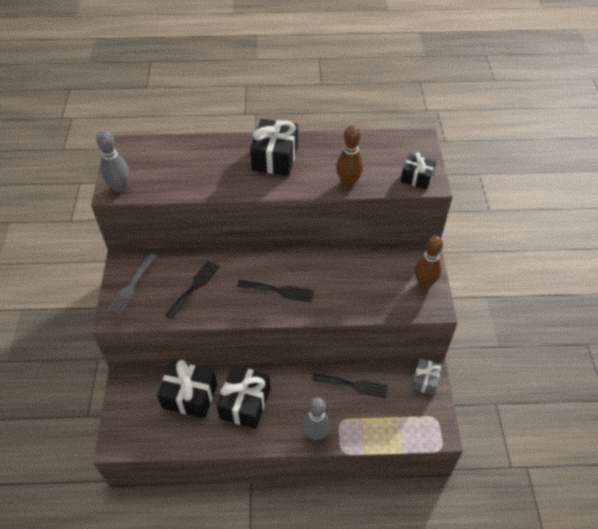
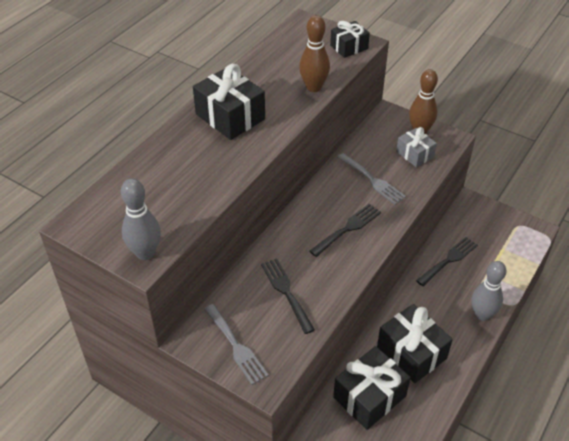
camera: 55 degrees left, 5 degrees down
grey gift [412,358,442,395] -> grey gift moved to [396,127,437,167]
none -> grey fork [337,153,406,205]

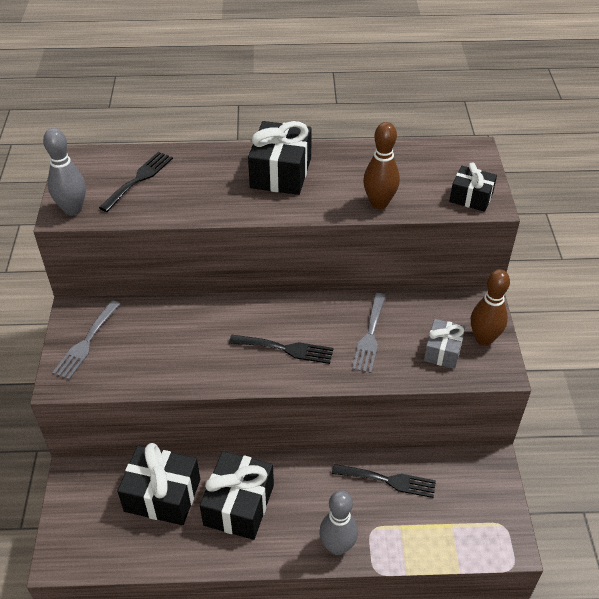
camera: 55 degrees right, 0 degrees up
black fork [261,258,315,334] -> black fork moved to [99,152,173,212]

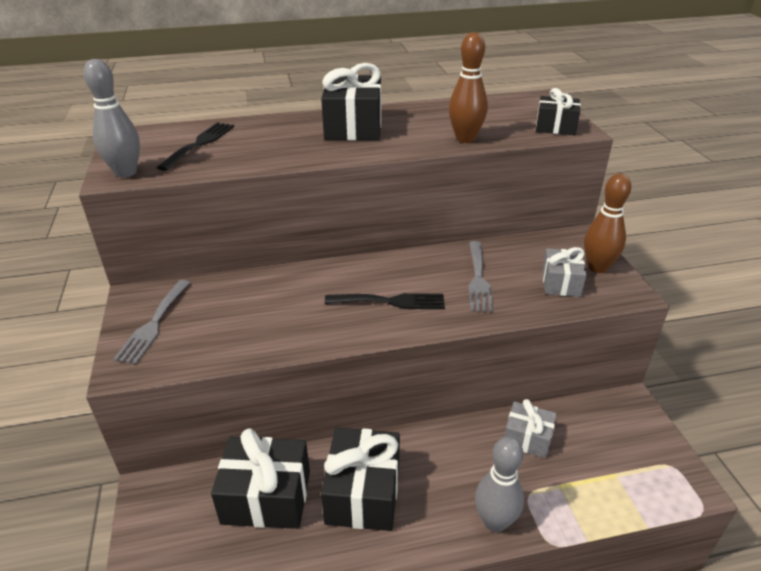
camera: 10 degrees left, 10 degrees down
black fork [332,464,436,498] -> grey gift [505,399,557,458]

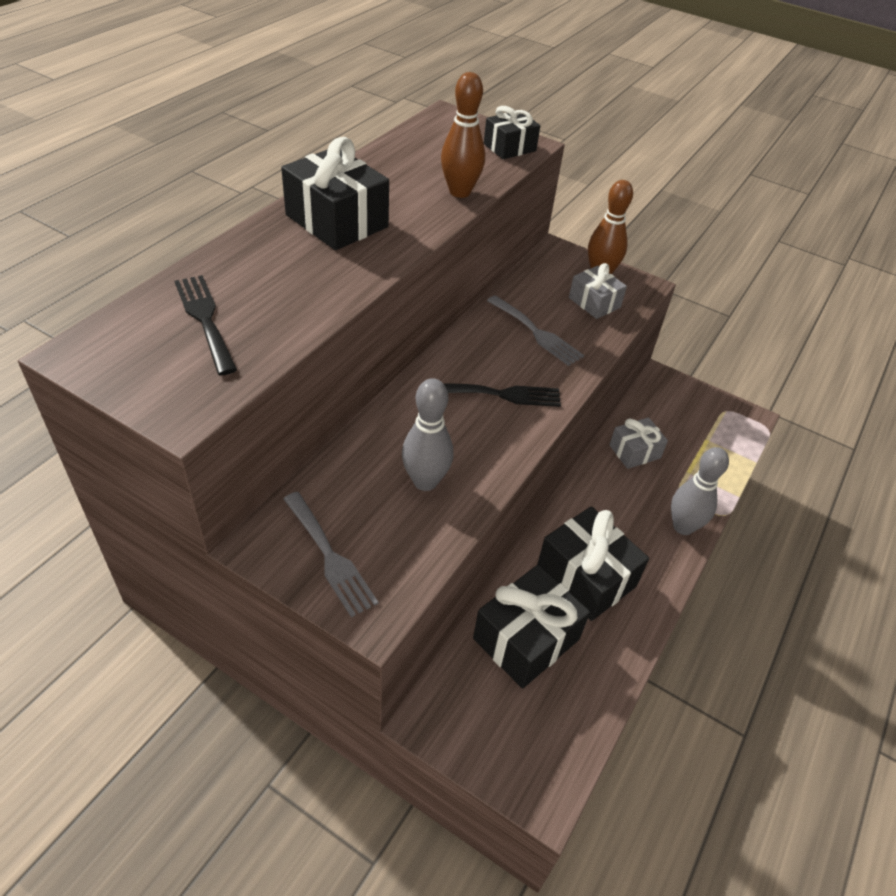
camera: 50 degrees left, 10 degrees up
grey bowling pin [84,59,140,178] -> grey bowling pin moved to [402,378,453,491]
black fork [325,293,445,309] -> black fork turned 45 degrees clockwise [443,383,561,407]

